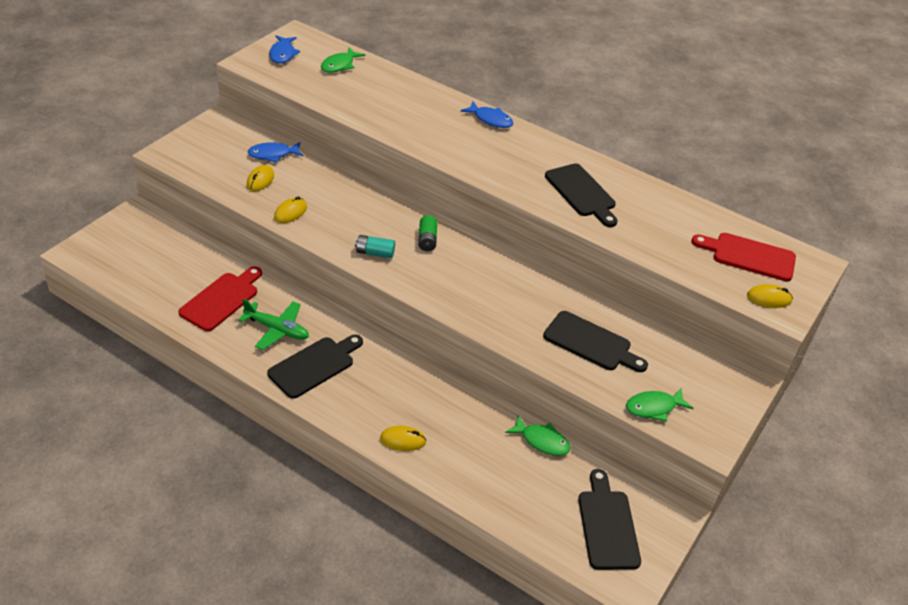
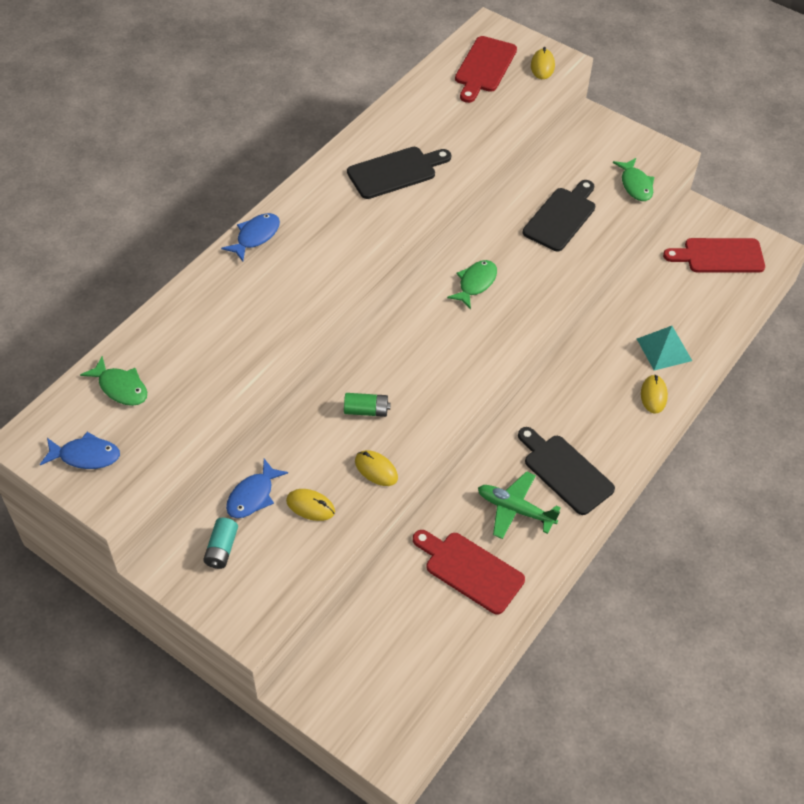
camera: 85 degrees left, 10 degrees up
green plane [238,299,309,350] -> green plane turned 90 degrees counterclockwise [478,471,561,539]
blue fish [248,142,303,163] -> blue fish turned 45 degrees clockwise [226,459,288,518]
turquoise battery [355,235,395,258] -> turquoise battery moved to [203,518,238,569]
green battery [418,215,437,251] -> green battery moved to [344,393,391,417]
green fish [505,415,571,456] -> green fish moved to [447,260,497,309]
black cutting board [578,469,641,570] -> red cutting board [663,238,765,273]
none -> turquoise pyramid [637,326,692,371]

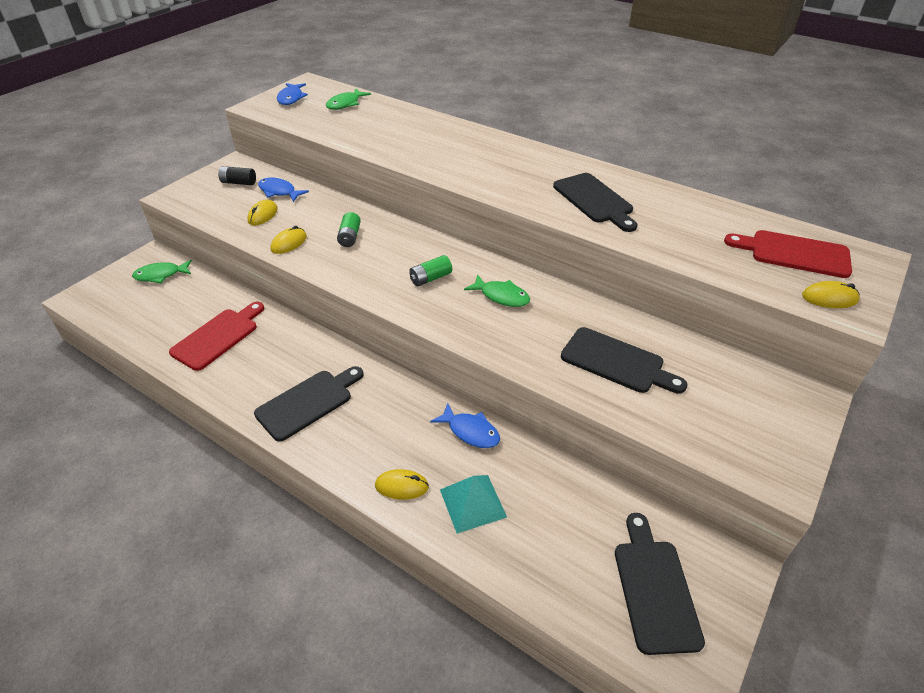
camera: 90 degrees right, 10 degrees down
turquoise battery [203,518,238,569] -> black battery [218,166,256,185]
blue fish [221,213,280,261] -> blue fish moved to [430,403,500,448]
green plane [478,471,561,539] -> none
green fish [613,158,654,201] -> green fish moved to [132,260,192,283]
red cutting board [663,238,765,273] -> black cutting board [615,513,705,655]
none -> green battery [409,255,452,286]

